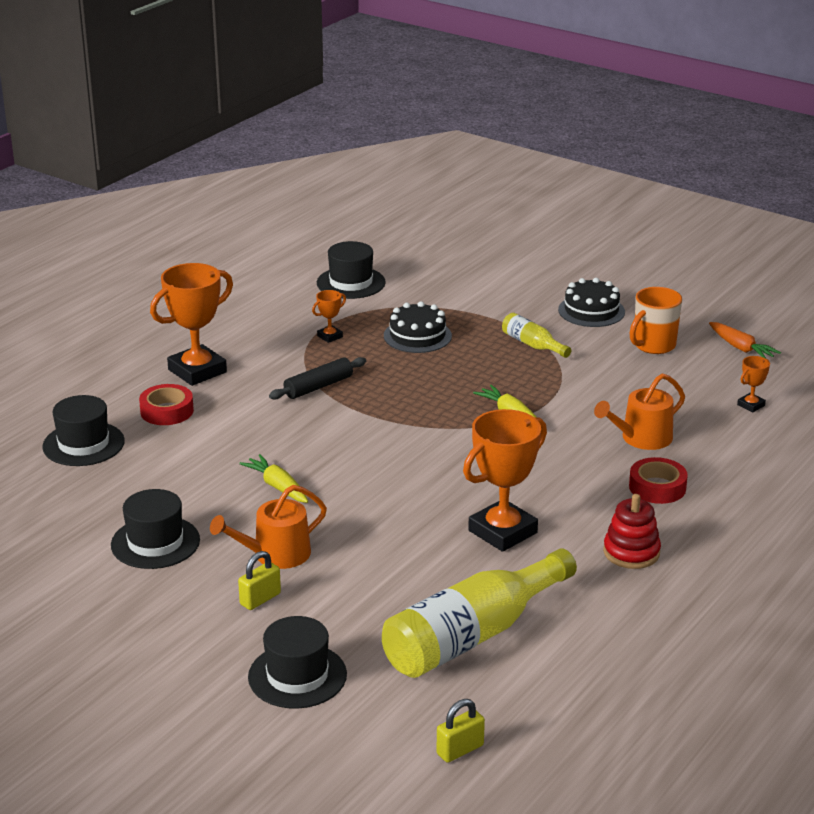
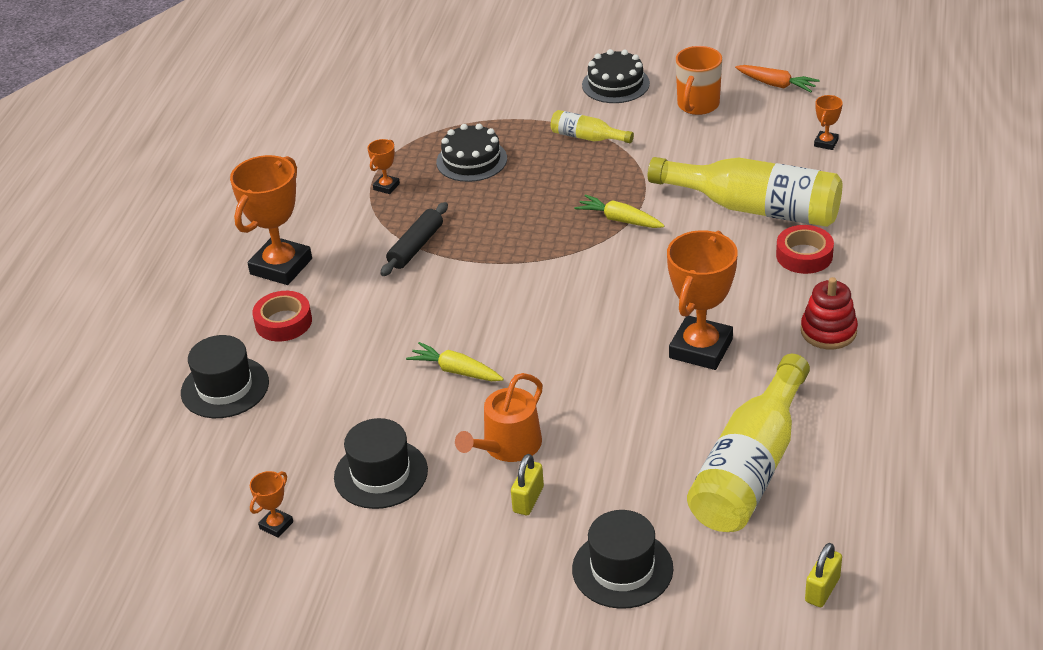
camera: 20 degrees left, 10 degrees up
black hat [317,241,386,299] -> none
orange watering can [594,373,685,450] -> yellow bottle [648,157,842,227]
none -> orange trophy [250,471,293,538]

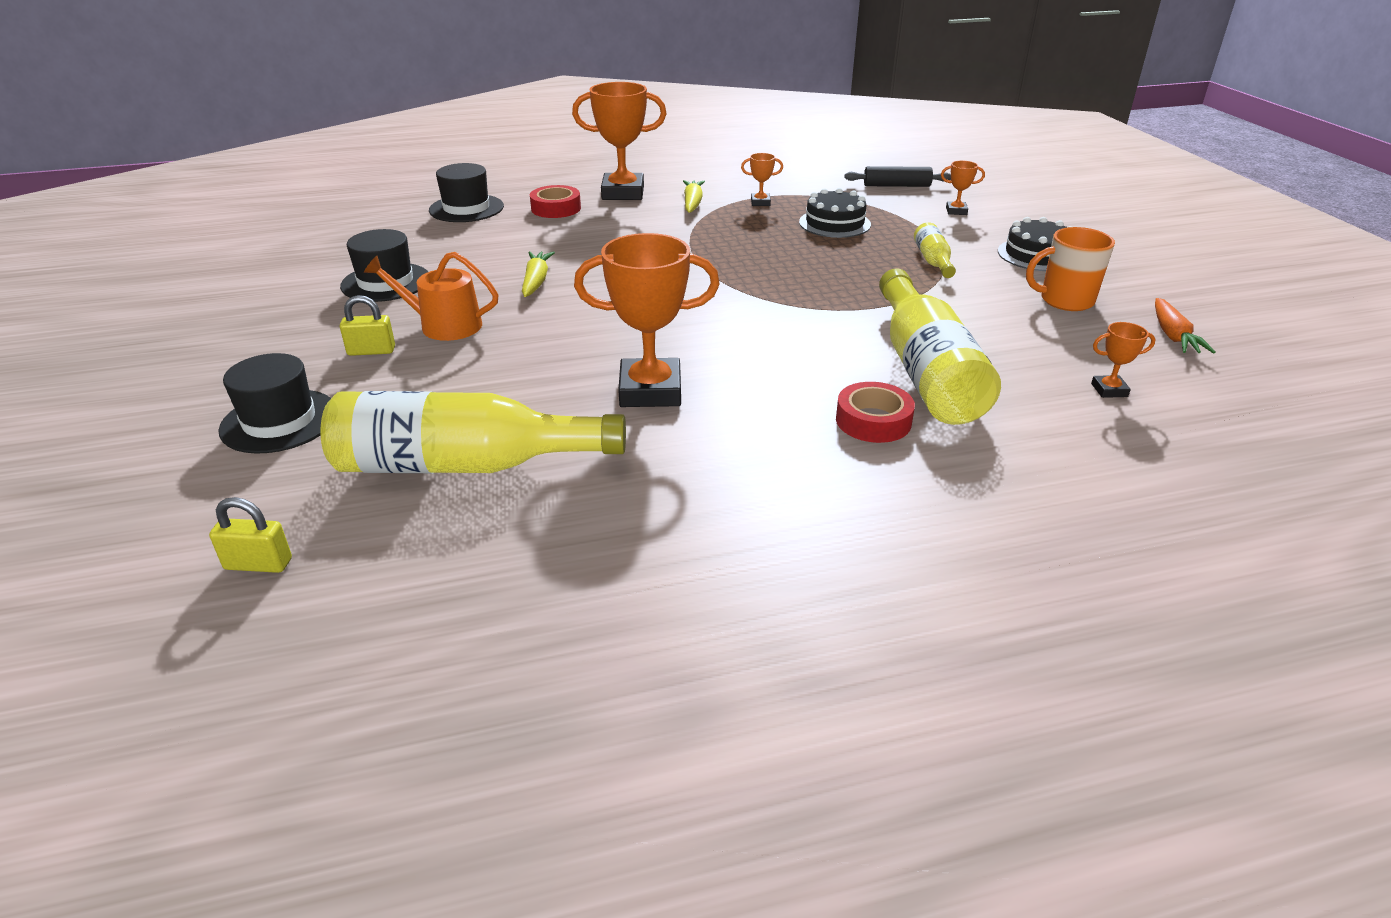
camera: 60 degrees right, 5 degrees down
orange trophy [250,471,293,538] -> orange trophy moved to [941,161,985,215]
black rolling pin [380,202,448,276] -> black rolling pin moved to [845,166,951,187]
yellow carrot [574,194,665,228] -> yellow carrot moved to [683,180,705,213]
red stacking toy [801,277,858,349] -> none

